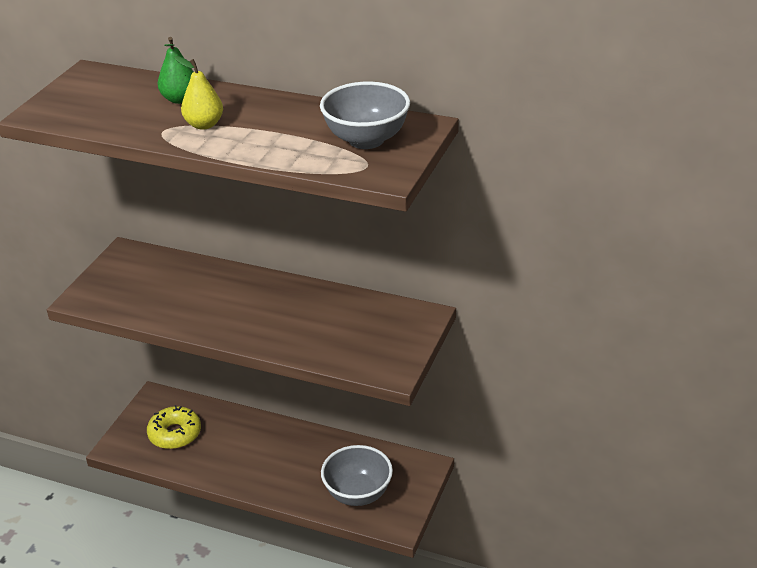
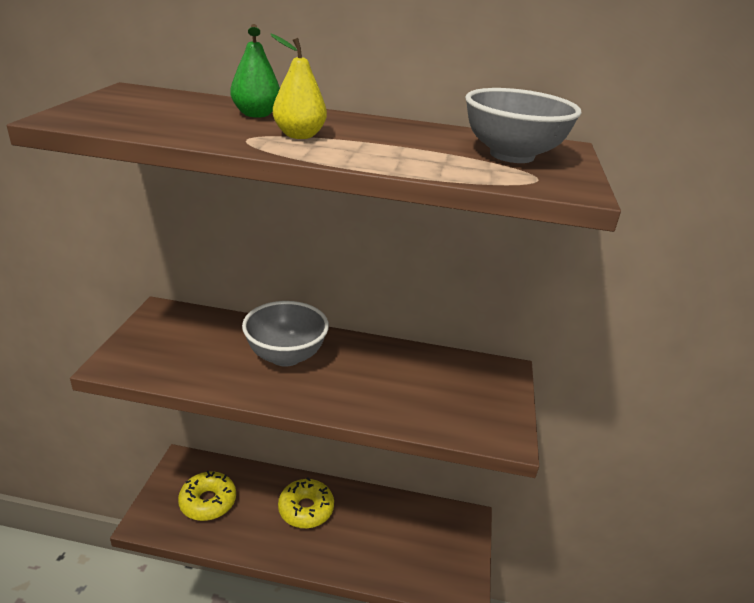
camera: 15 degrees left, 5 degrees down
grey bowl [321,445,393,506] -> grey bowl moved to [242,301,329,367]
none -> yellow donut [278,477,334,528]

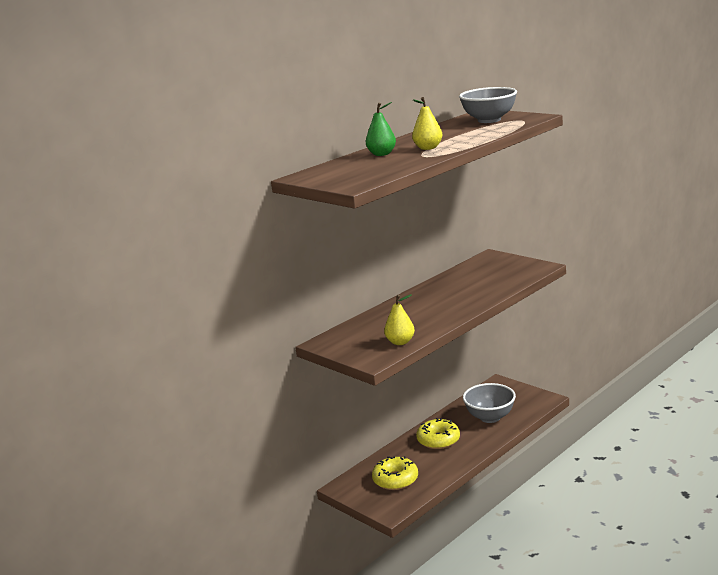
camera: 50 degrees left, 10 degrees down
grey bowl [242,301,329,367] -> grey bowl moved to [463,383,516,423]
none -> yellow pear [384,294,415,345]

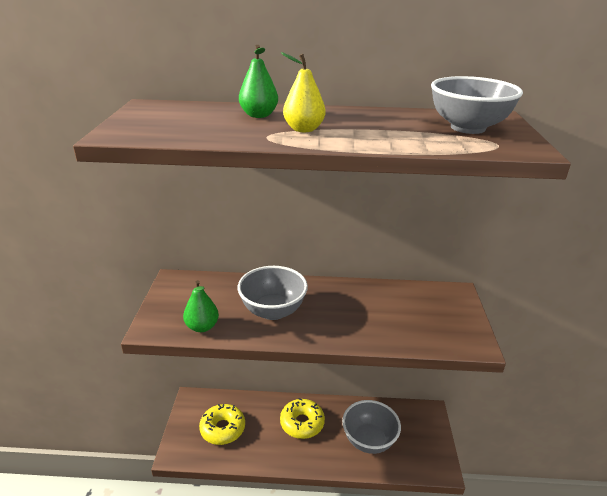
camera: 45 degrees right, 10 degrees up
yellow pear [384,294,415,345] -> green pear [183,280,219,332]
none -> grey bowl [238,266,308,320]

